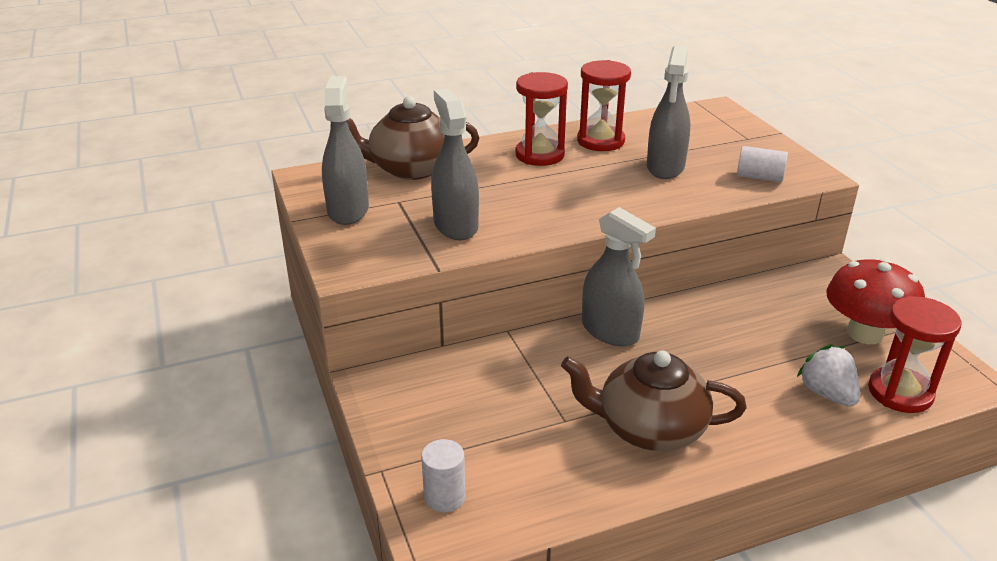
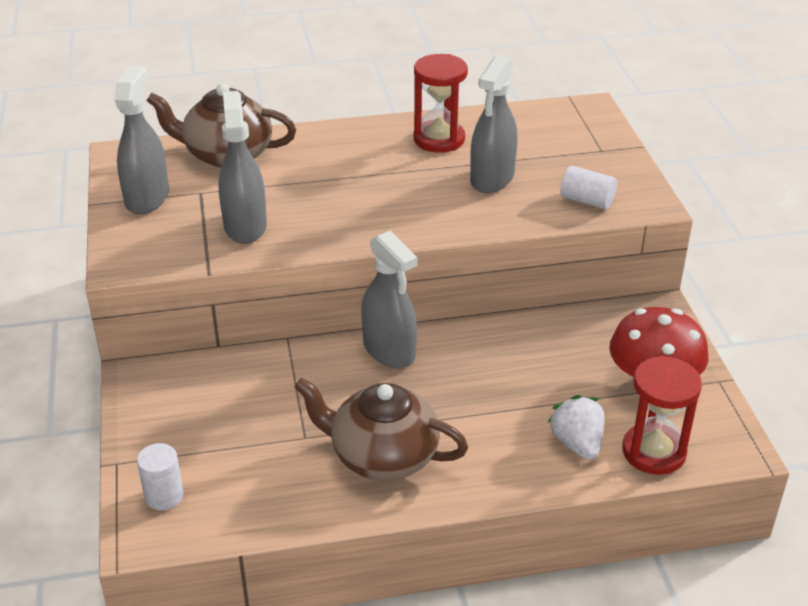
camera: 10 degrees right, 5 degrees up
red hourglass [515,72,568,166] -> none

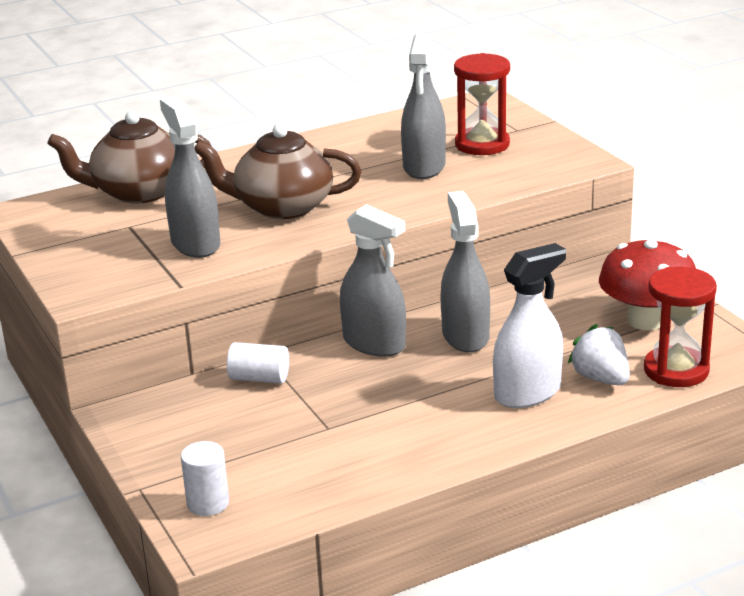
camera: 15 degrees left, 10 degrees down
grey spray bottle [114,65,169,214] -> grey spray bottle moved to [440,191,490,352]
brown teapot [294,378,468,481] -> brown teapot moved to [195,124,361,219]
red hourglass [414,54,468,153] -> red hourglass moved to [454,53,510,155]
white cylinder [560,166,617,209] -> white cylinder moved to [227,342,289,384]
none -> white spray bottle [493,243,566,408]

